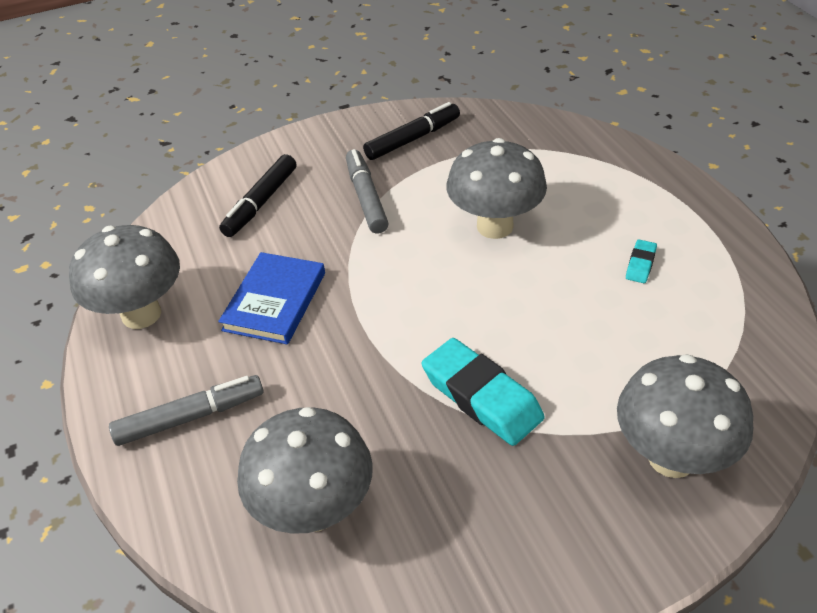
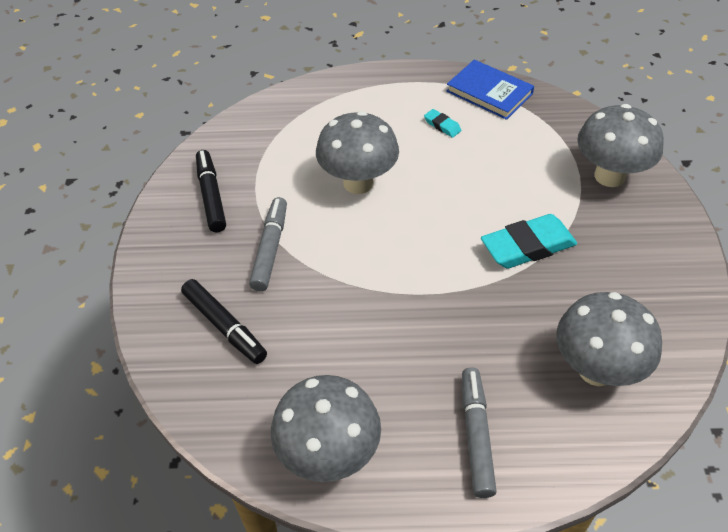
camera: 70 degrees left, 5 degrees up
blue book [218,252,325,345] -> blue book moved to [446,60,534,120]
grey marker [346,149,389,234] -> grey marker turned 90 degrees clockwise [249,197,287,291]

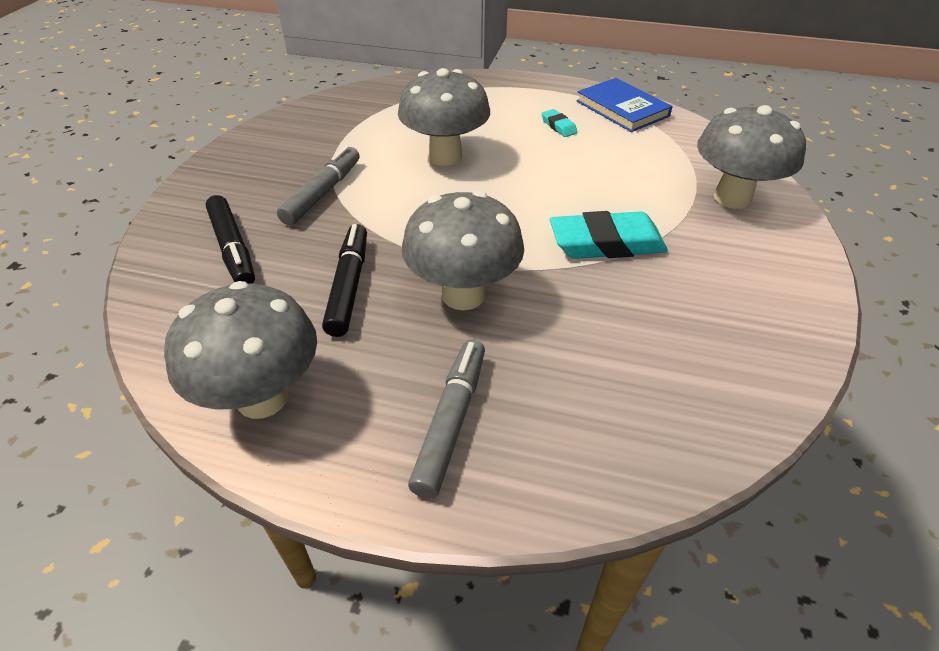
camera: 15 degrees right, 5 degrees down
black marker [196,150,226,232] -> black marker moved to [322,224,367,337]
grey mushroom [557,292,662,386] -> grey mushroom moved to [402,191,524,310]

